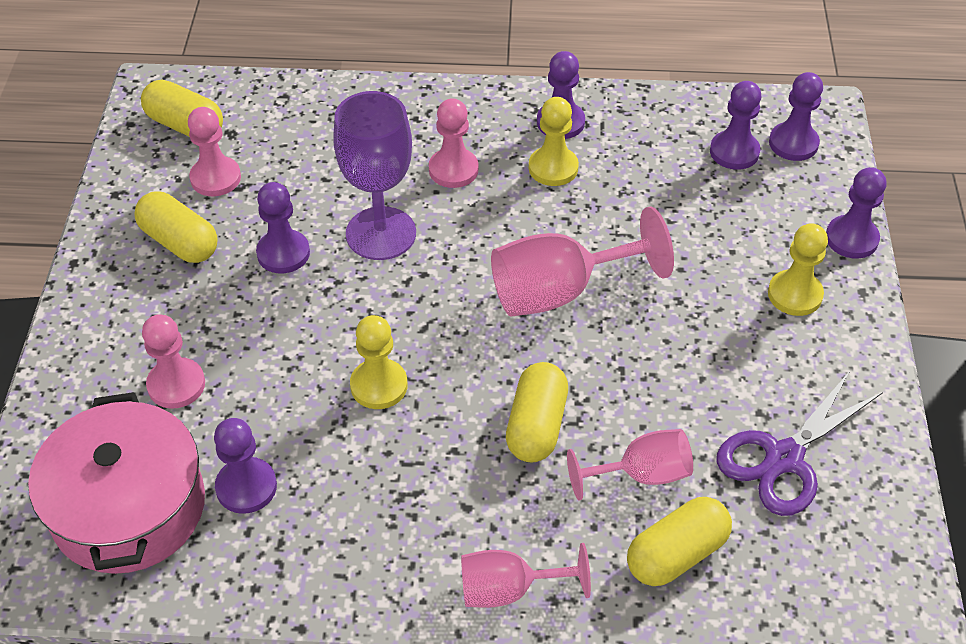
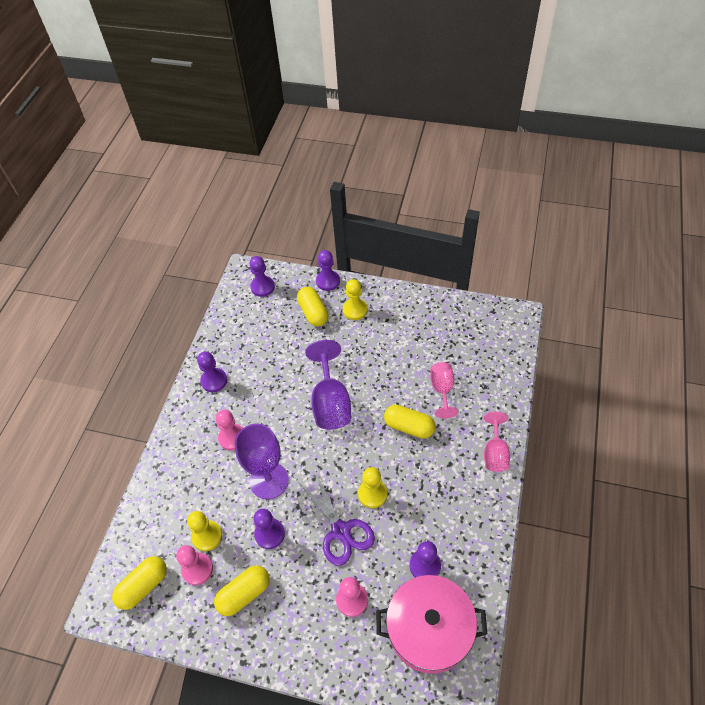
camera: 75 degrees left, 5 degrees up
pink goblet [491,206,674,317] -> purple goblet [305,340,351,430]
yellow pawn [529,97,579,186] -> yellow pawn moved to [187,511,222,551]
yellow capsule [627,497,732,586] -> yellow capsule moved to [297,287,329,326]
purple pawn [710,81,761,170] -> none
purple scissors [717,371,883,516] -> purple scissors moved to [298,471,375,566]

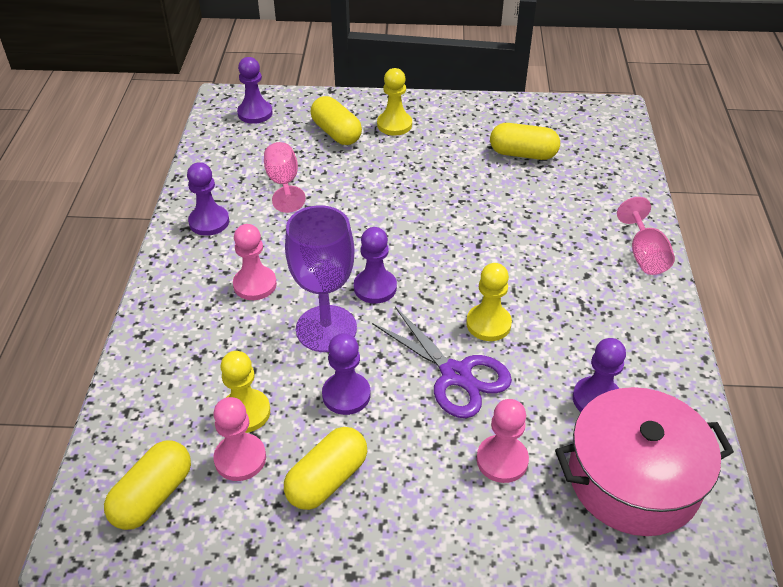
camera: 15 degrees left, 10 degrees down
purple goblet [305,340,351,430] -> none
purple pawn [316,250,340,291] -> purple pawn moved to [354,227,397,304]
yellow capsule [384,405,436,439] -> yellow capsule moved to [490,123,560,160]
pink goblet [430,362,459,419] -> pink goblet moved to [264,142,306,213]

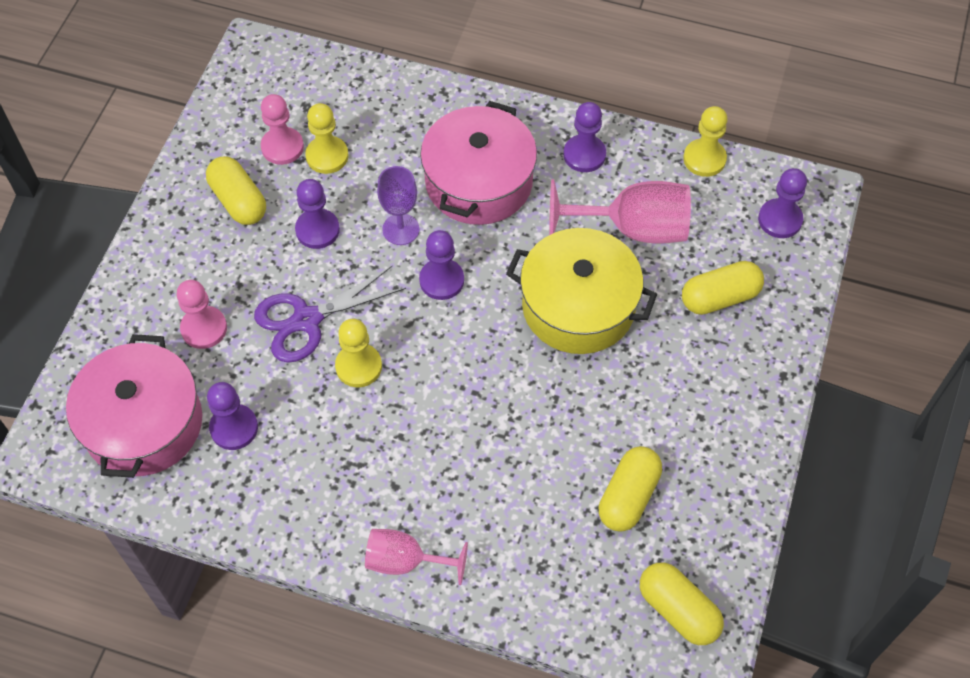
camera: 105 degrees right, 15 degrees up
yellow capsule [104,441,191,530] -> yellow capsule moved to [640,563,724,645]
pink pawn [233,224,277,300] -> pink pot [420,101,537,225]
pink goblet [264,142,306,213] -> pink goblet [549,179,691,244], size x1.60
purple goblet [285,205,357,352] -> purple goblet [377,166,420,245], size x0.62
yellow pawn [377,68,412,136] -> yellow pawn moved to [683,106,727,177]
none -> yellow pot [506,228,657,354]

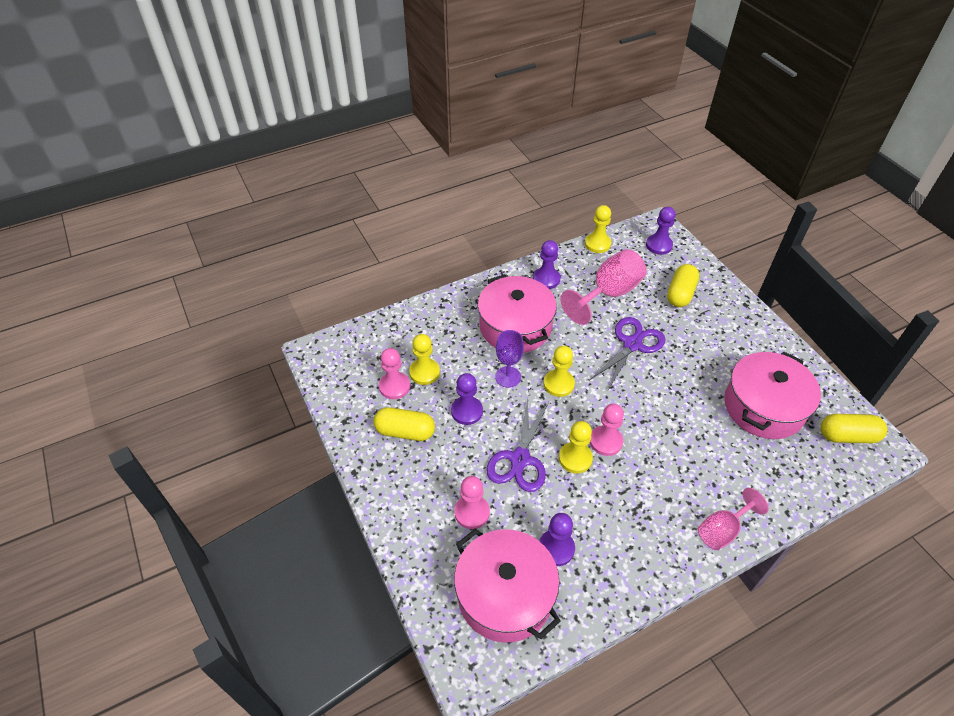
camera: 45 degrees left, 10 degrees down
purple pawn [419,230,464,300] -> yellow pawn [543,346,575,397]
yellow pot [506,228,657,354] -> purple scissors [590,317,666,392]
yellow capsule [599,446,662,532] -> pink pot [724,351,821,439]
none -> pink pawn [590,404,624,456]

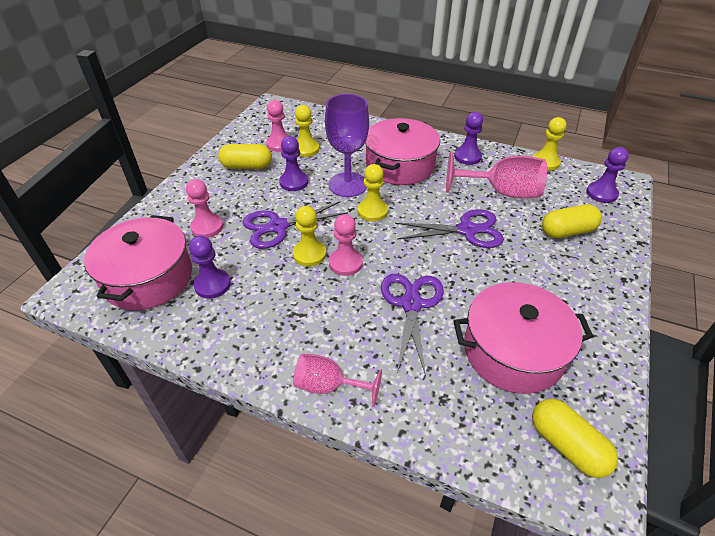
camera: 50 degrees right, 5 degrees down
yellow capsule [373,407,435,441] -> yellow capsule turned 60 degrees counterclockwise [218,144,272,169]
purple goblet [495,330,524,388] -> purple goblet [325,94,369,197], size x1.60
none -> purple scissors [381,274,444,376]

